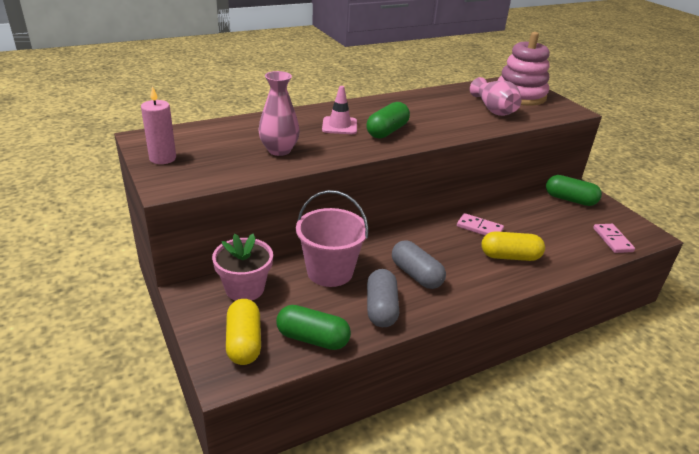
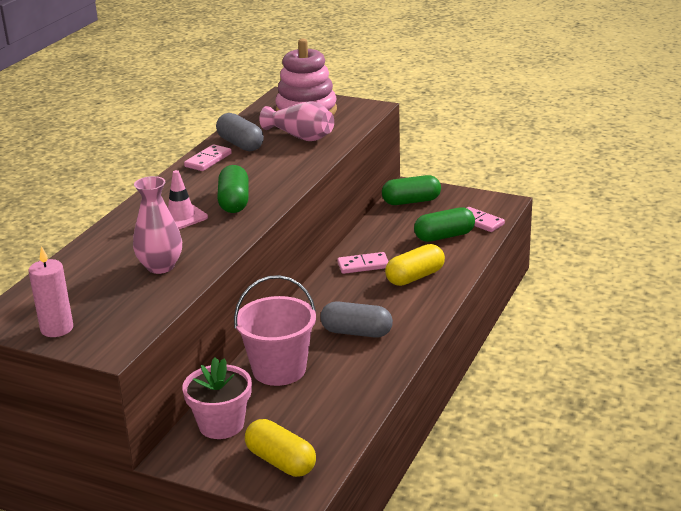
camera: 35 degrees left, 5 degrees down
green capsule [276,305,351,350] -> green capsule moved to [414,207,475,242]
grey capsule [367,269,399,327] -> grey capsule moved to [216,113,264,151]
none -> pink domino [184,144,232,171]

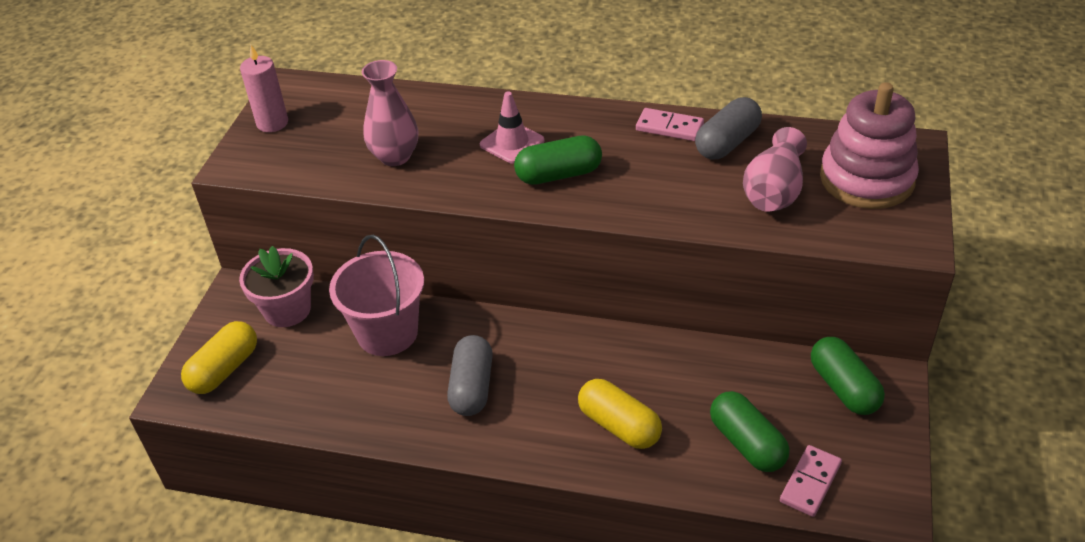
camera: 80 degrees right, 15 degrees up
pink domino [337,252,389,274] -> none

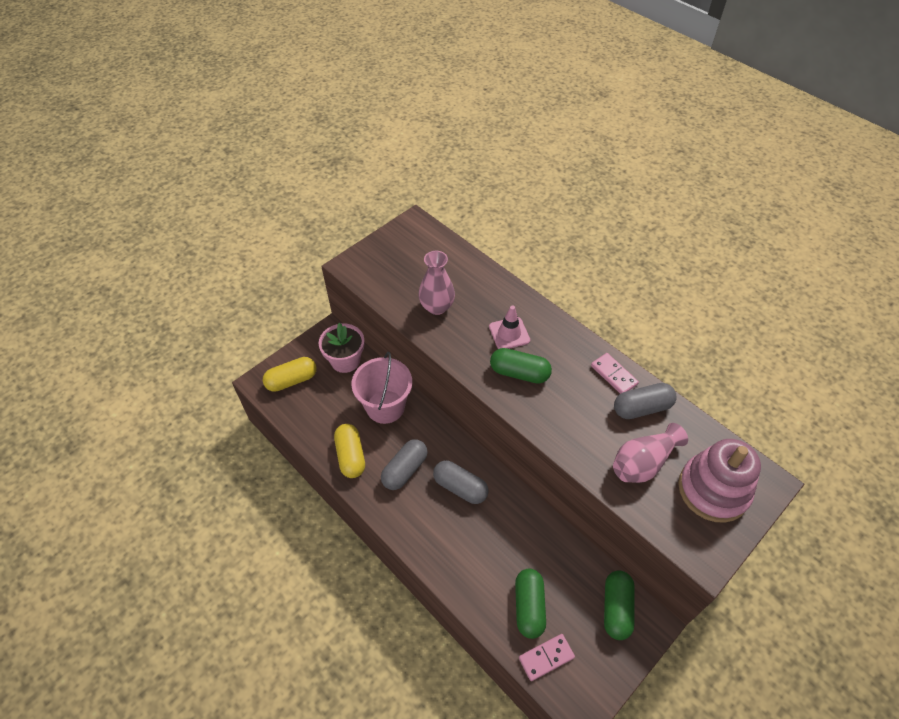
camera: 30 degrees right, 10 degrees up
pink candle [240,45,288,132] -> none
yellow capsule [578,379,662,449] -> yellow capsule moved to [334,424,365,478]
none -> grey capsule [433,460,489,504]

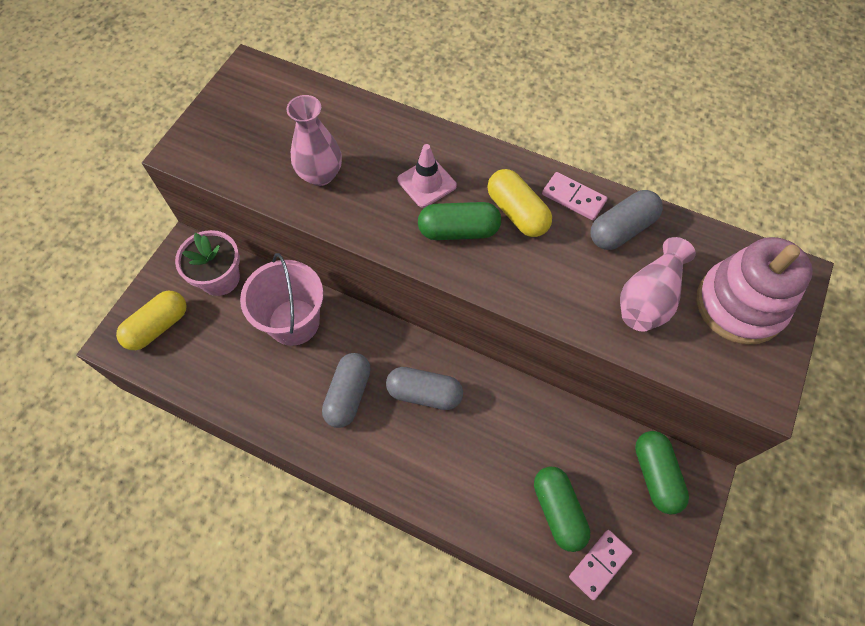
camera: 20 degrees left, 10 degrees up
yellow capsule [334,424,365,478] -> yellow capsule moved to [487,169,552,237]

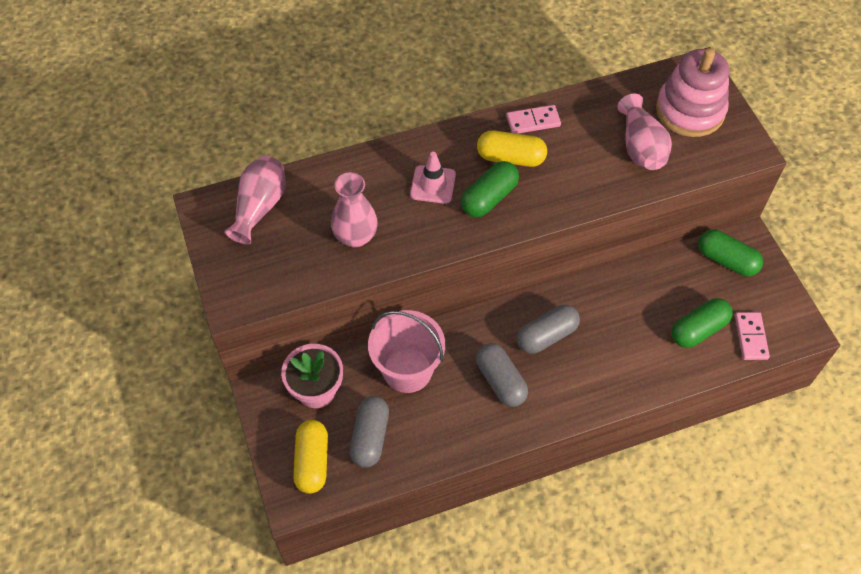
camera: 45 degrees left, 5 degrees down
green capsule [534,466,590,552] -> green capsule turned 60 degrees counterclockwise [671,298,733,348]
grey capsule [591,190,663,250] -> grey capsule moved to [349,396,389,468]
none -> pink vase [224,156,286,245]

